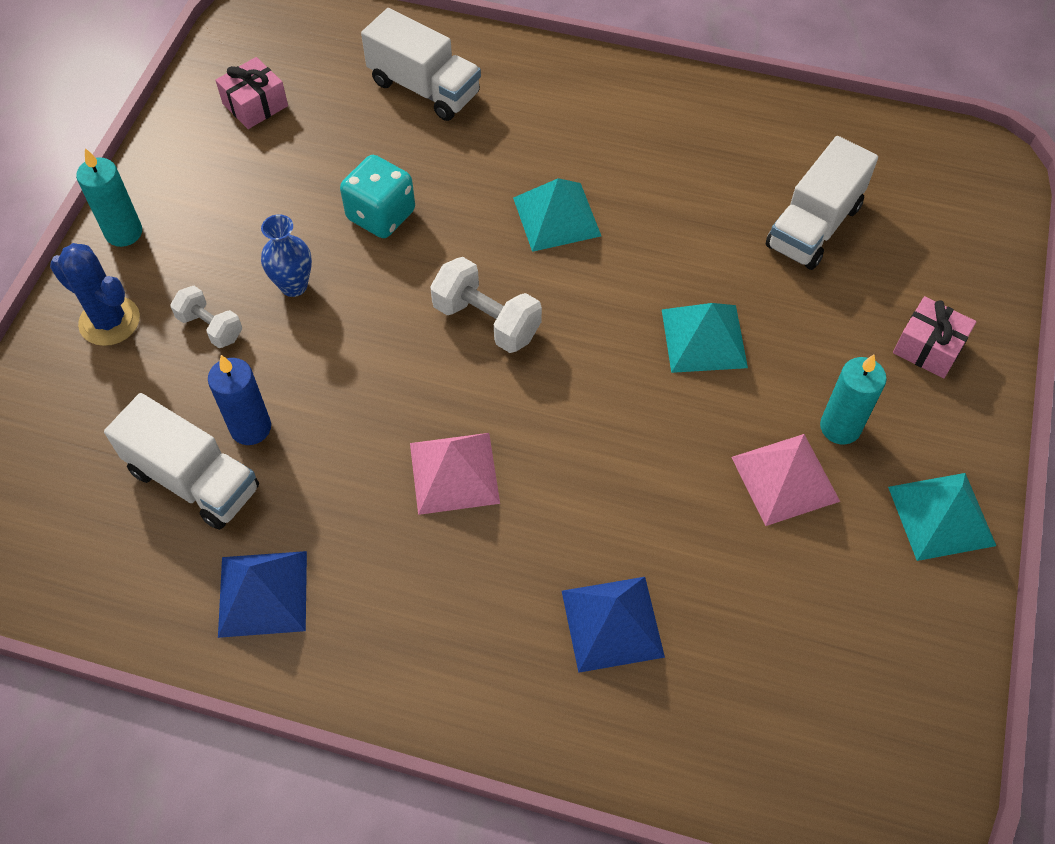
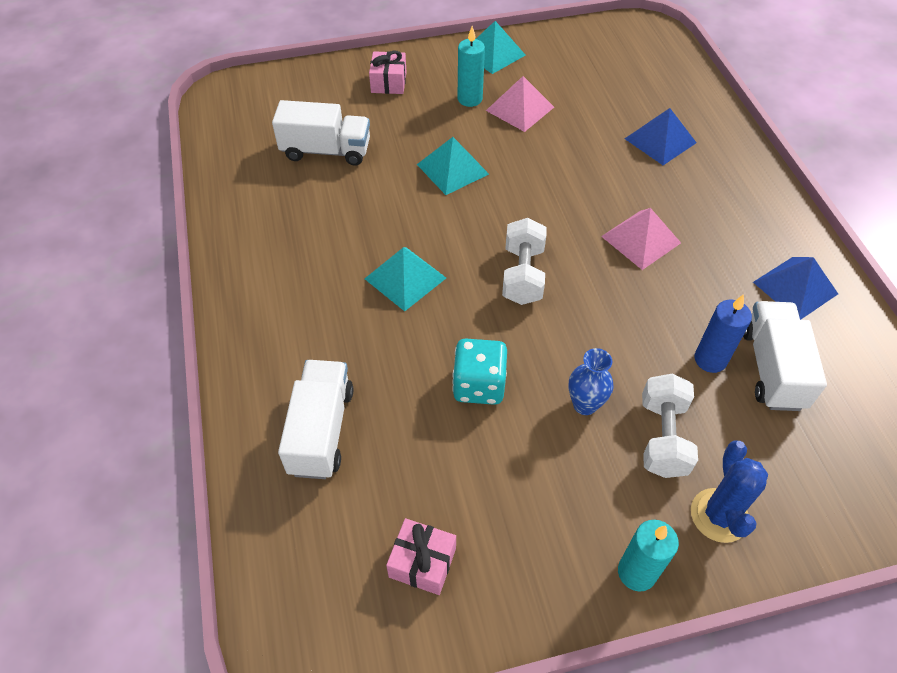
camera: 120 degrees left, 5 degrees down
white dumbbell [170,286,242,348] -> white dumbbell [642,374,698,478], size x1.55

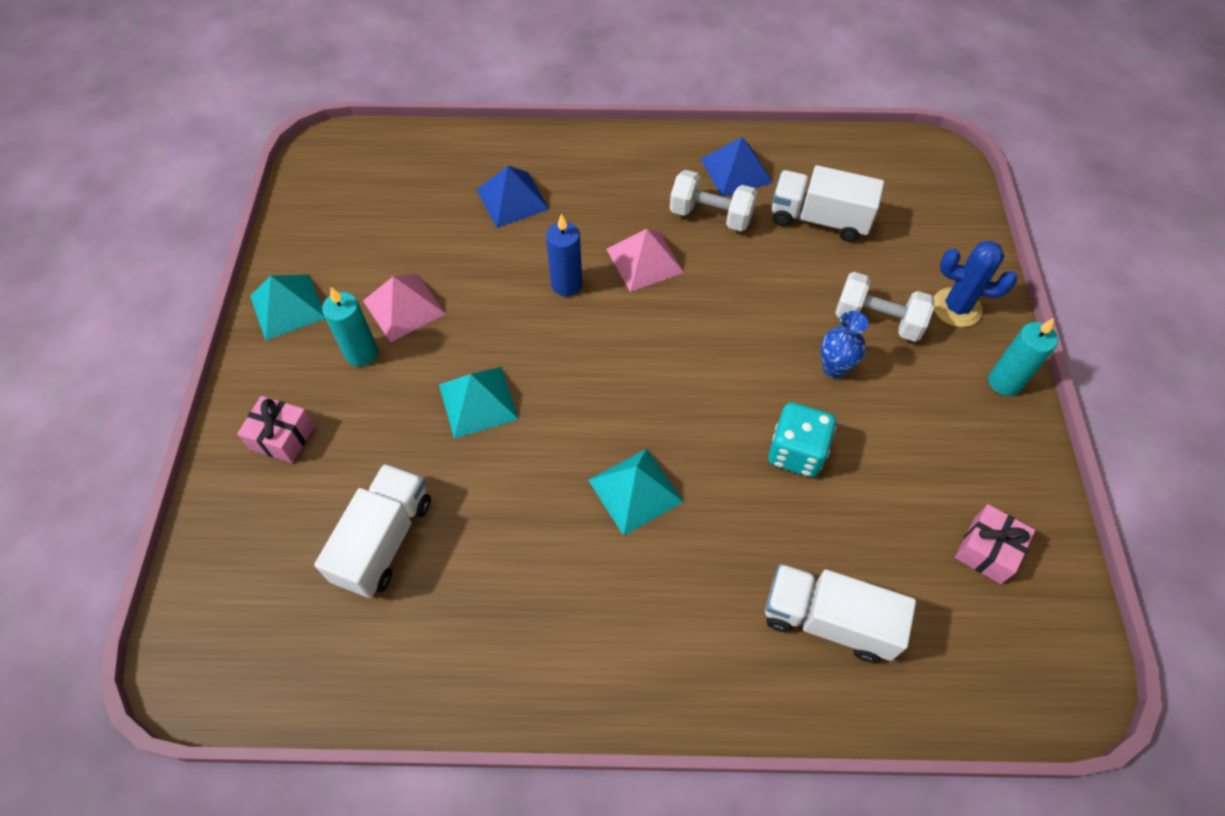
camera: 75 degrees left, 5 degrees up
white dumbbell [502,218,547,305] -> white dumbbell moved to [670,170,758,231]
blue candle [694,294,752,373] -> blue candle moved to [546,214,582,296]

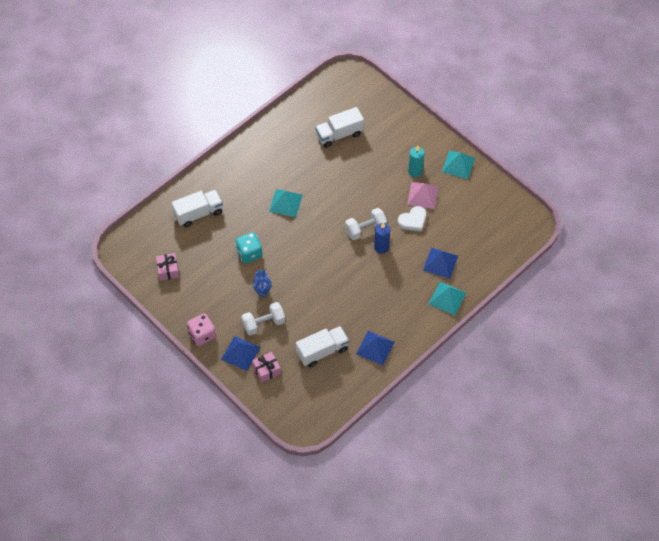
camera: 135 degrees right, 0 degrees up
pink gift [237,396,315,463] -> pink gift moved to [252,352,281,383]
white truck [314,464,431,598] -> white truck turned 90 degrees clockwise [315,107,364,148]
turquoise pyramid [439,367,519,439] -> turquoise pyramid moved to [429,282,466,315]
pink pyramid [606,229,684,292] -> none
white dumbbell [670,170,758,231] -> white dumbbell moved to [345,208,387,240]
blue cactus [934,241,1017,327] -> blue pyramid [221,336,261,371]
turquoise candle [988,318,1058,396] -> pink dice [187,313,216,346]
none -> white heart [398,206,426,232]

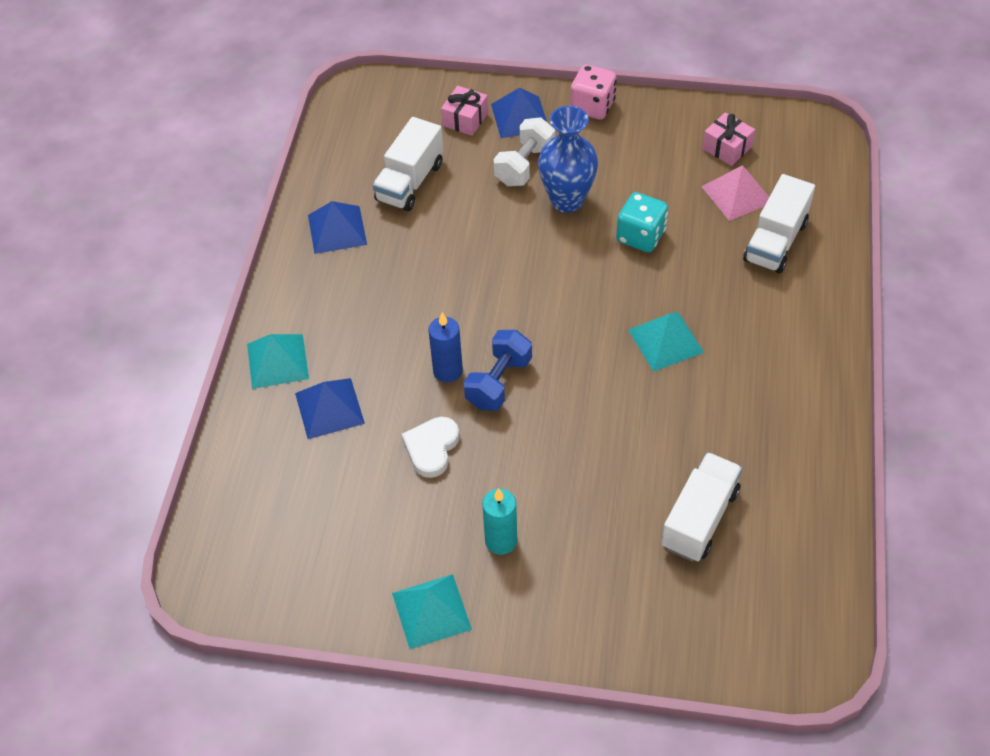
camera: 145 degrees right, 5 degrees down
blue vase [253,270,272,297] -> blue vase [538,106,598,213], size x1.71
white dumbbell [345,208,387,240] -> blue dumbbell [464,330,532,411]
pink pyramid [407,182,439,209] -> pink pyramid moved to [701,165,769,221]

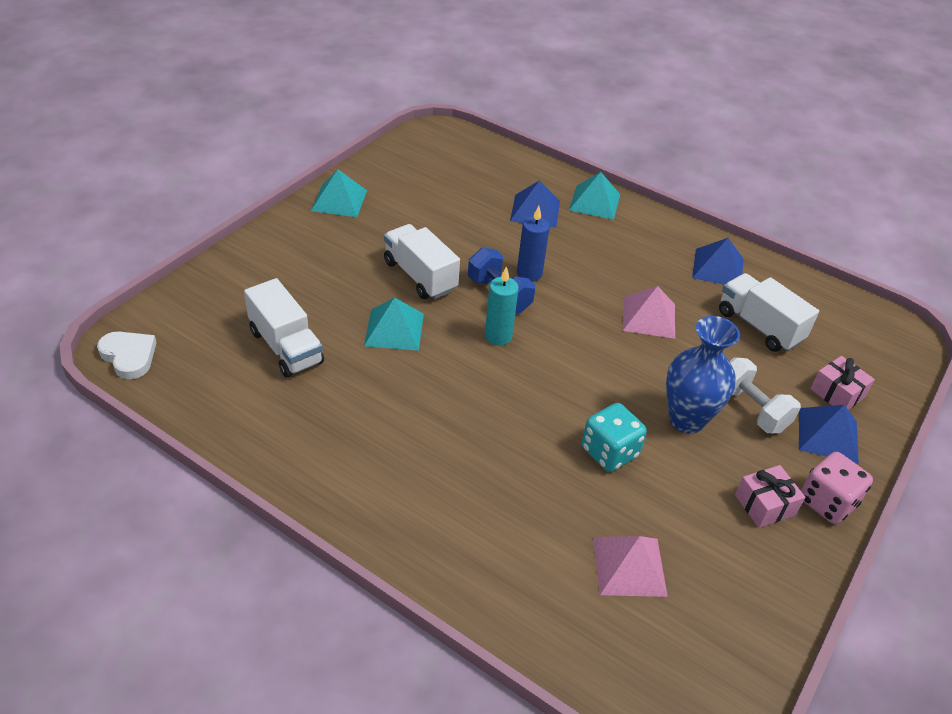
camera: 110 degrees right, 10 degrees down
white heart [401,417,460,478] -> white heart moved to [97,332,157,379]
turquoise candle [482,488,517,555] -> turquoise candle moved to [485,266,519,345]
turquoise pyramid [628,312,704,372] -> turquoise pyramid moved to [364,297,424,351]
pink gift [702,113,755,166] -> pink gift moved to [735,465,805,528]
white truck [743,174,815,274] -> white truck moved to [384,224,460,299]
none -> pink pyramid [623,286,675,339]

